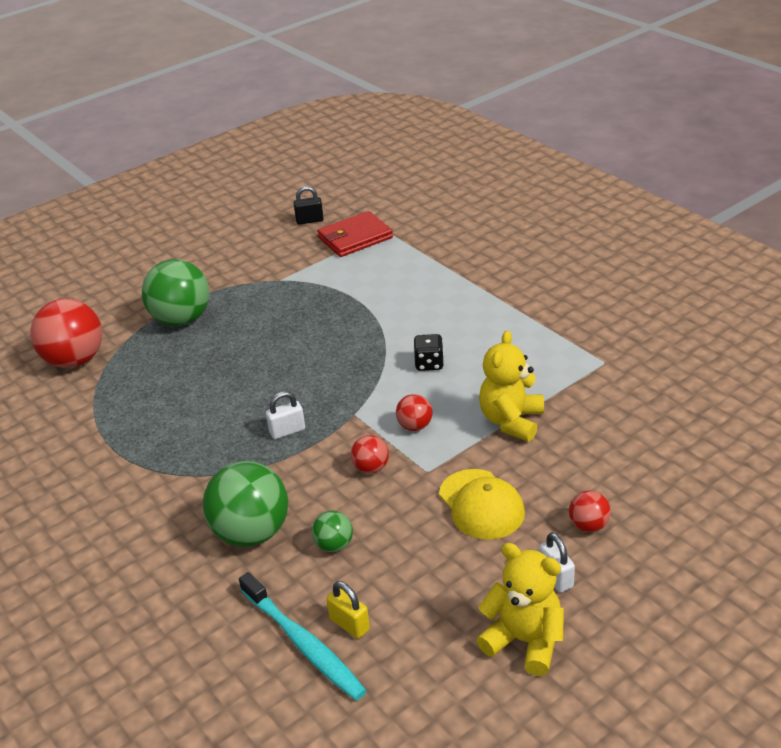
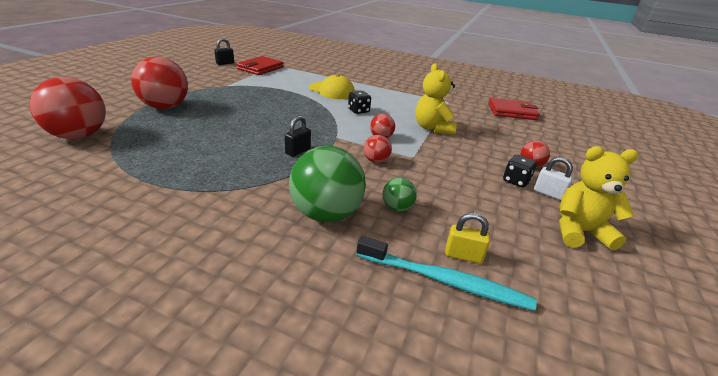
camera: 35 degrees left, 5 degrees down
green ball [142,259,209,326] -> red ball [131,57,188,109]
white padlock [266,391,305,439] -> black padlock [285,116,311,157]
yellow cap [439,469,525,540] -> yellow cap moved to [309,74,355,99]
none -> red wallet [488,98,540,120]
none -> black dice [503,155,537,188]

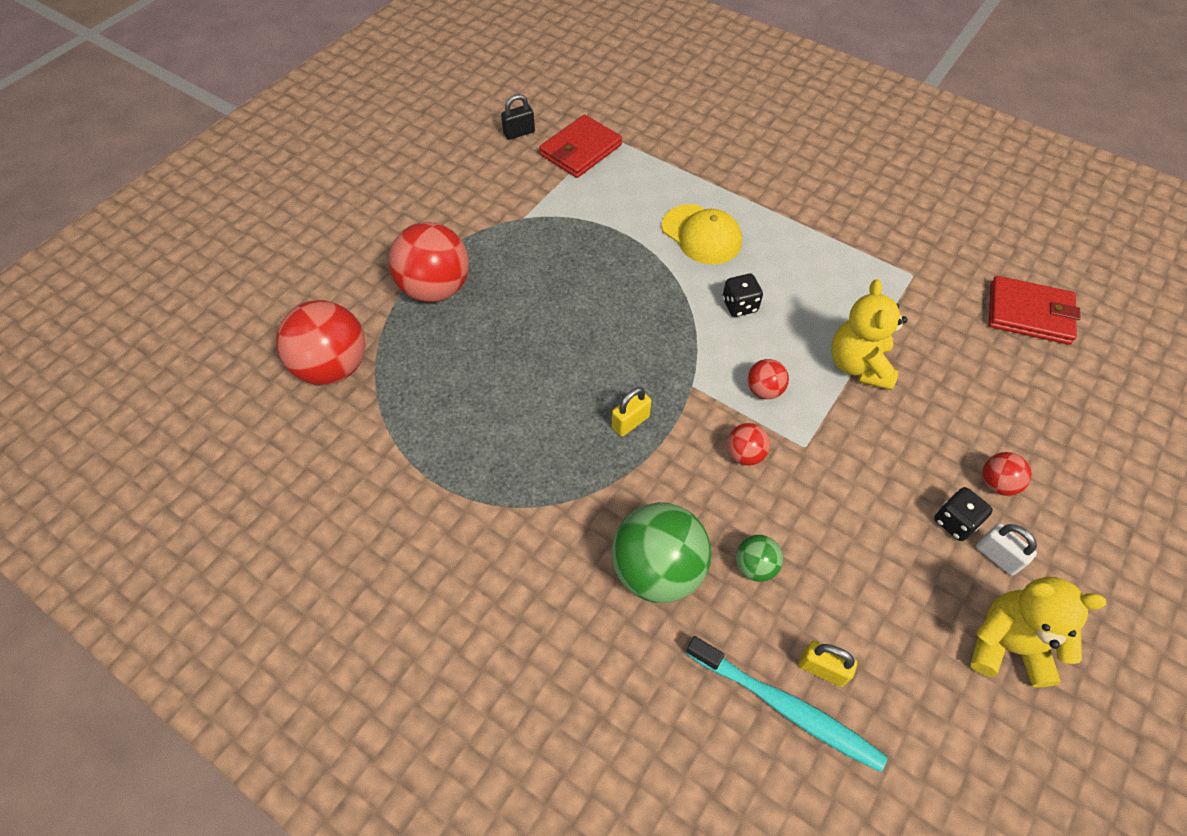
camera: 15 degrees right, 25 degrees up
black padlock [285,116,311,157] -> yellow padlock [612,387,651,437]

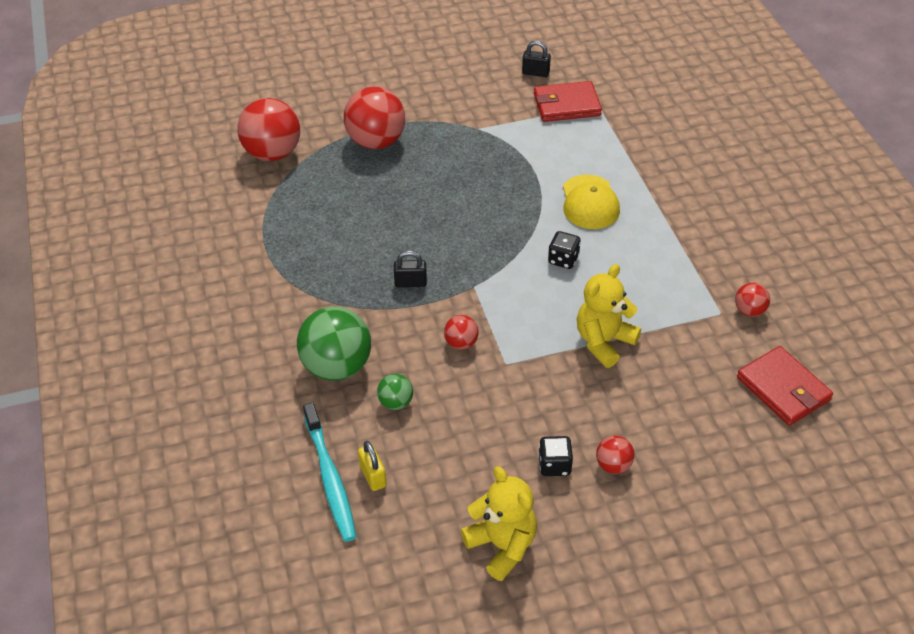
camera: 40 degrees right, 10 degrees down
yellow padlock [612,387,651,437] -> black padlock [394,250,427,287]
red ball [747,359,789,399] -> red ball moved to [735,283,770,317]
white padlock [976,523,1037,575] -> none

